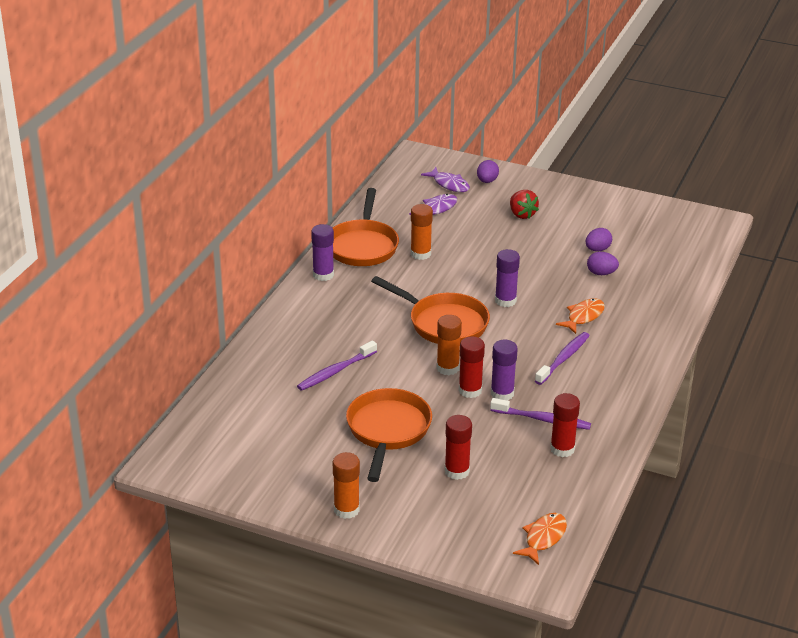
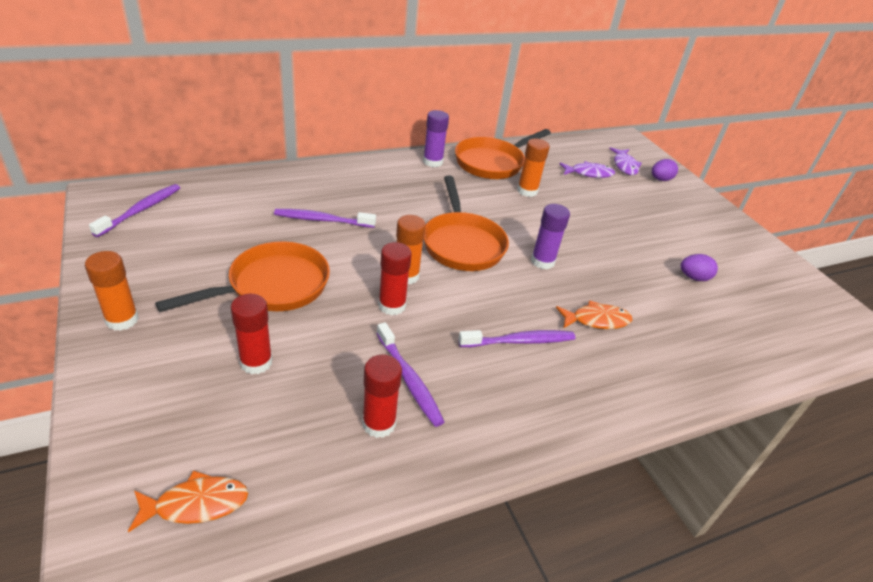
camera: 40 degrees right, 5 degrees up
purple glue stick [491,340,518,401] -> none
red strawberry [510,190,539,219] -> none
purple egg [587,252,619,275] -> none
none -> purple toothbrush [89,184,180,237]

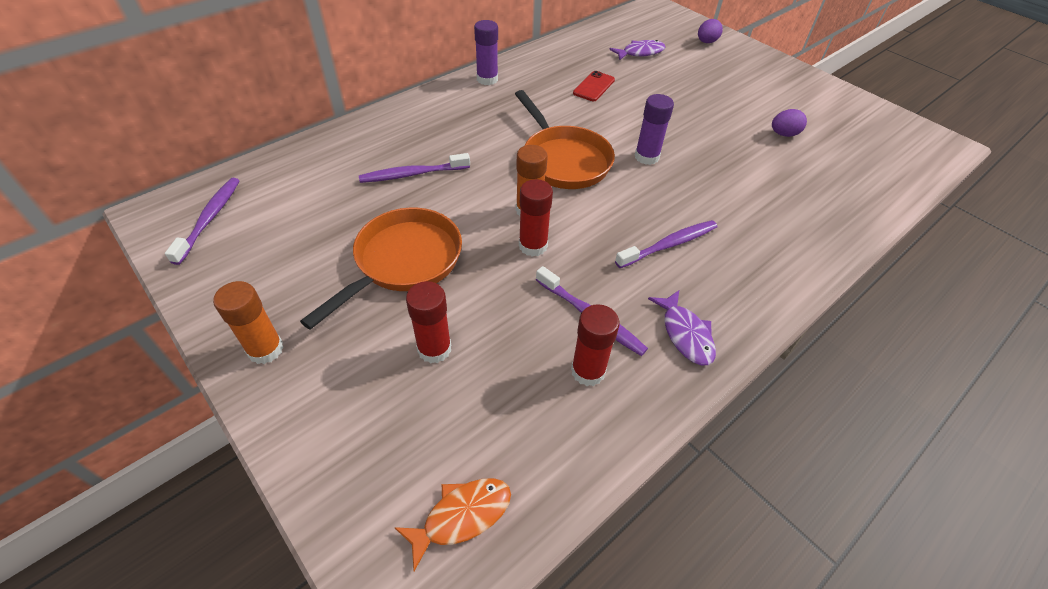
camera: 15 degrees left, 10 degrees up
orange pan [455,129,551,179] -> none
orange glue stick [517,139,550,197] -> red phone [573,71,615,101]
orange fish [556,300,632,329] -> none
purple fish [609,147,642,175] -> purple fish moved to [648,291,716,365]

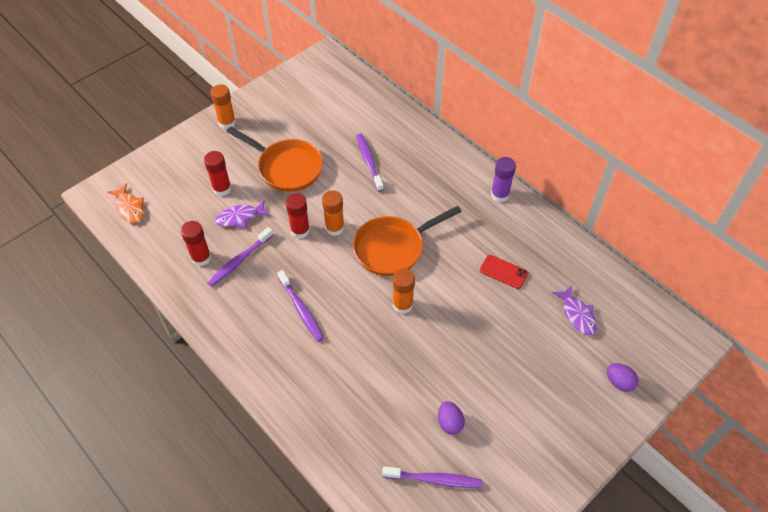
camera: 90 degrees right, 5 degrees up
purple toothbrush [165,178,240,265] -> purple toothbrush moved to [382,466,483,488]
purple glue stick [635,94,674,165] -> orange glue stick [393,269,415,314]
purple fish [648,291,716,365] -> purple fish moved to [215,200,270,228]

